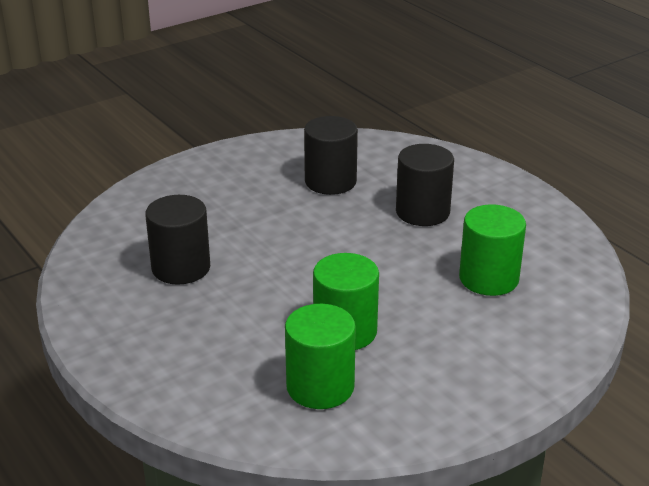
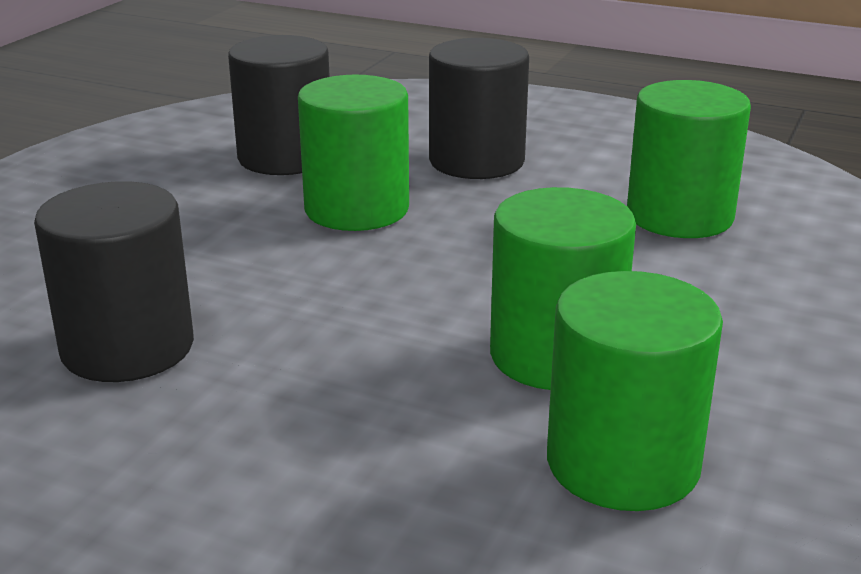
camera: 30 degrees left, 5 degrees down
none -> green cylinder [298,75,409,231]

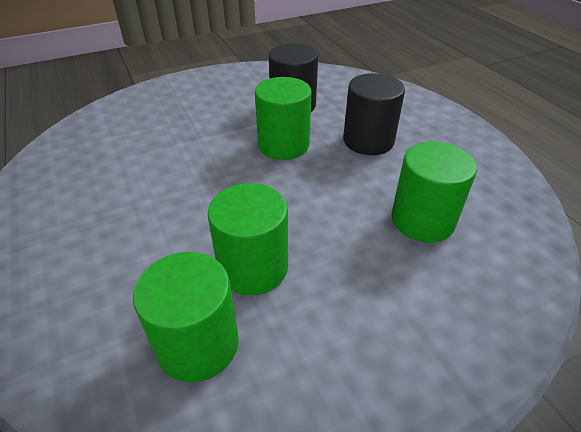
camera: 40 degrees right, 15 degrees up
black cylinder [34,181,194,382] -> none

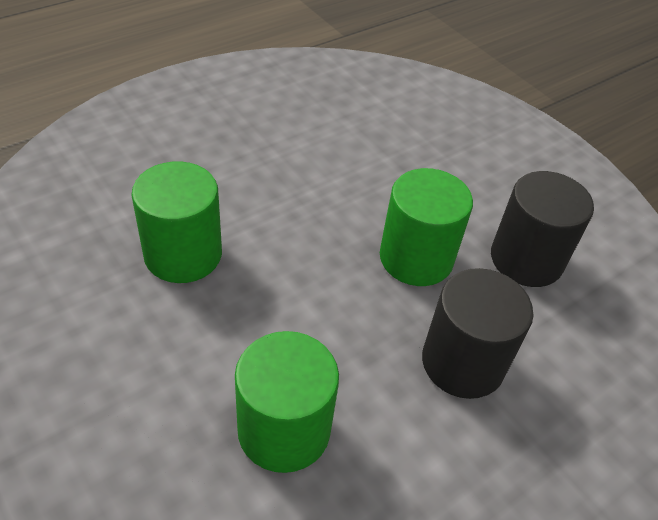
camera: 75 degrees right, 5 degrees up
green cylinder [133,252,239,382] -> none

